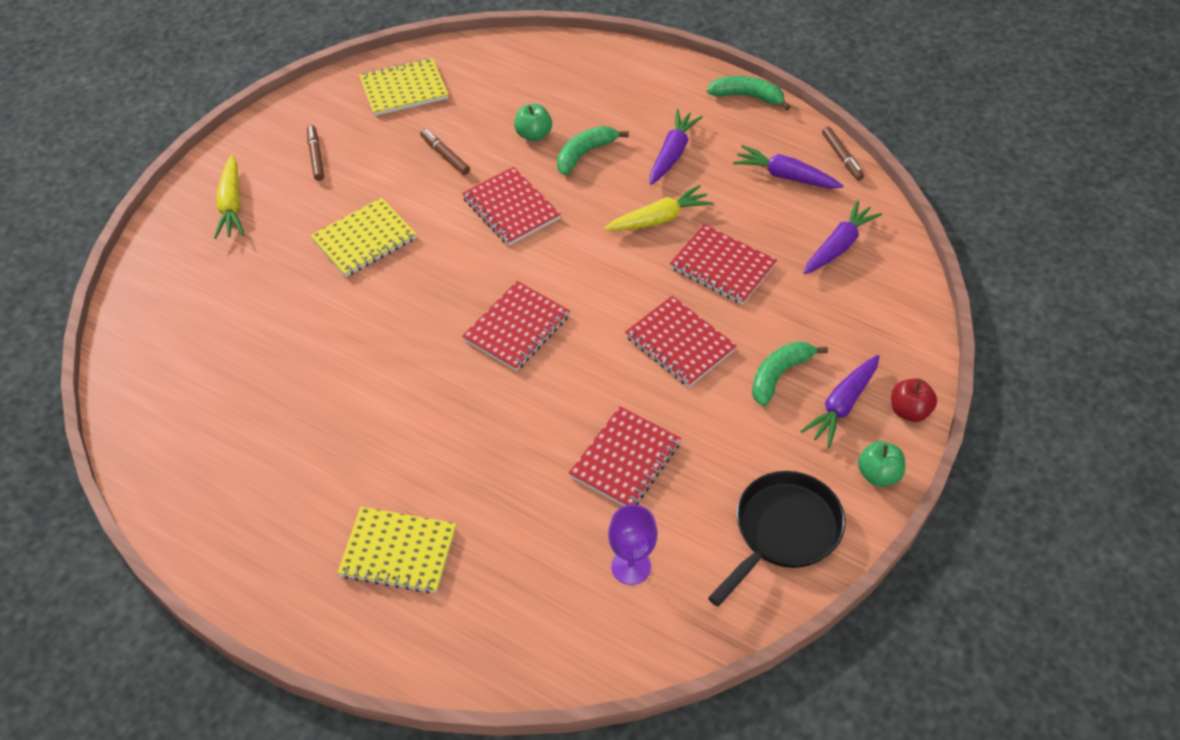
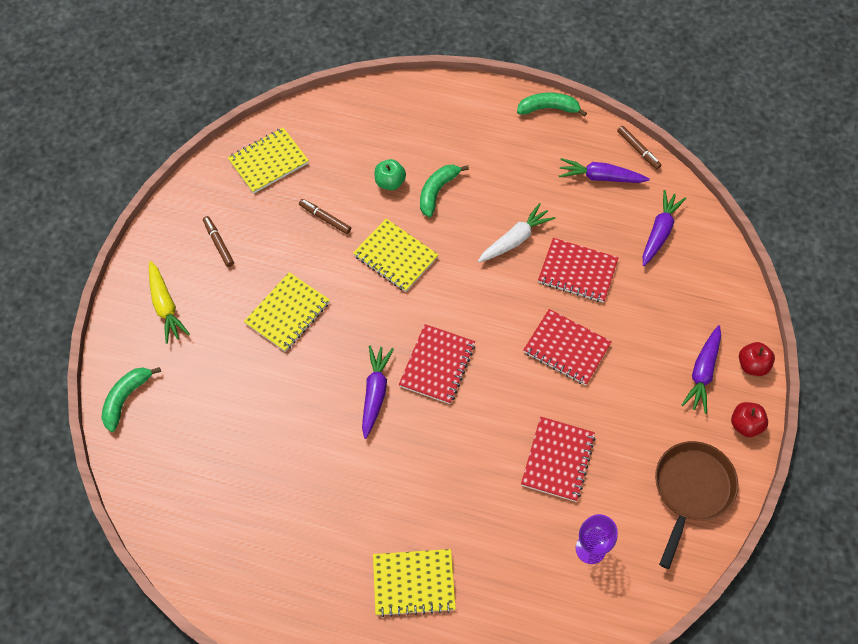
camera: 15 degrees left, 10 degrees up
red notebook [462,167,561,246] -> yellow notebook [353,219,438,292]
yellow carrot [604,185,713,231] -> white carrot [478,203,555,262]
purple carrot [650,109,703,185] -> purple carrot moved to [362,345,394,439]
black pan [708,471,845,607] -> brown pan [655,441,738,569]
green banana [752,341,828,406] -> green banana moved to [101,367,161,432]
green apple [858,441,905,487] -> red apple [731,402,768,437]

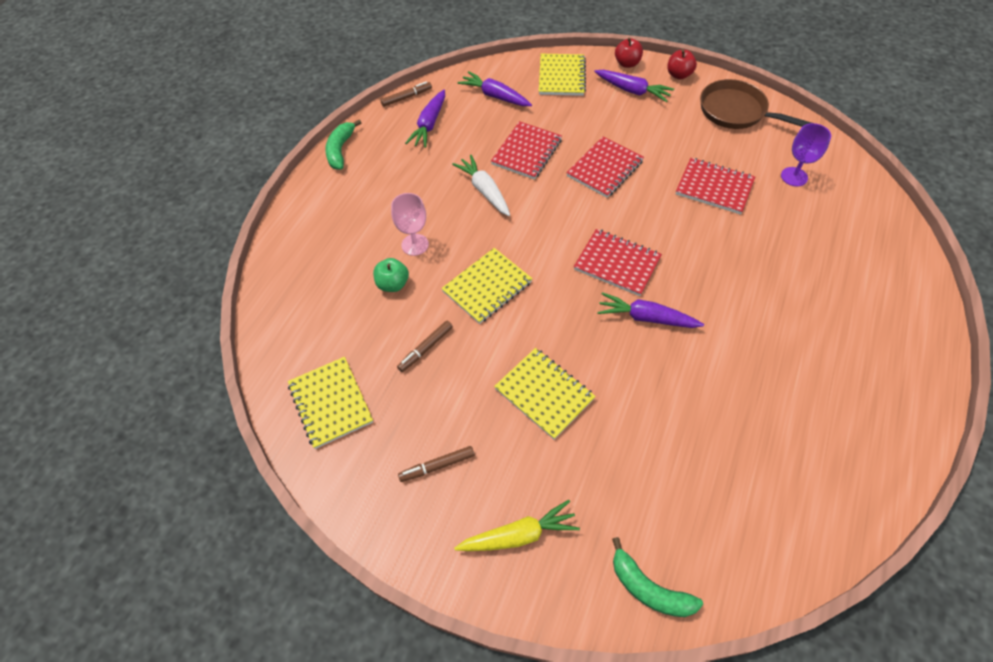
camera: 80 degrees left, 5 degrees down
yellow notebook [373,549,456,617] -> yellow notebook moved to [539,54,586,96]
green banana [420,165,469,217] -> pink goblet [391,193,429,256]

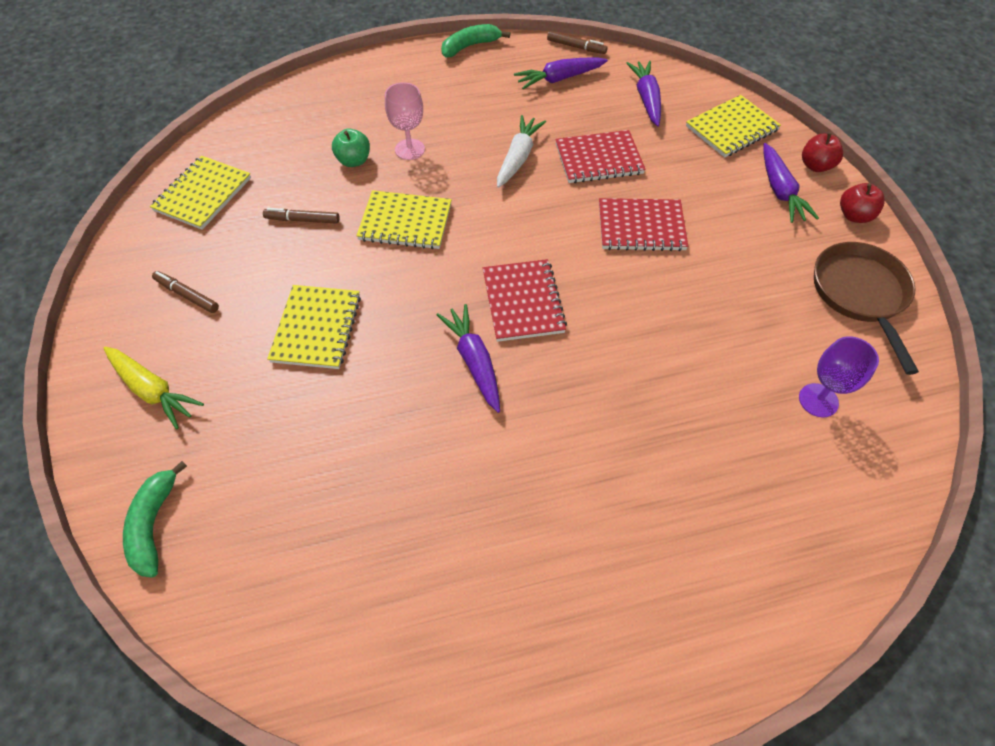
camera: 50 degrees right, 0 degrees up
red notebook [676,158,755,214] -> none

